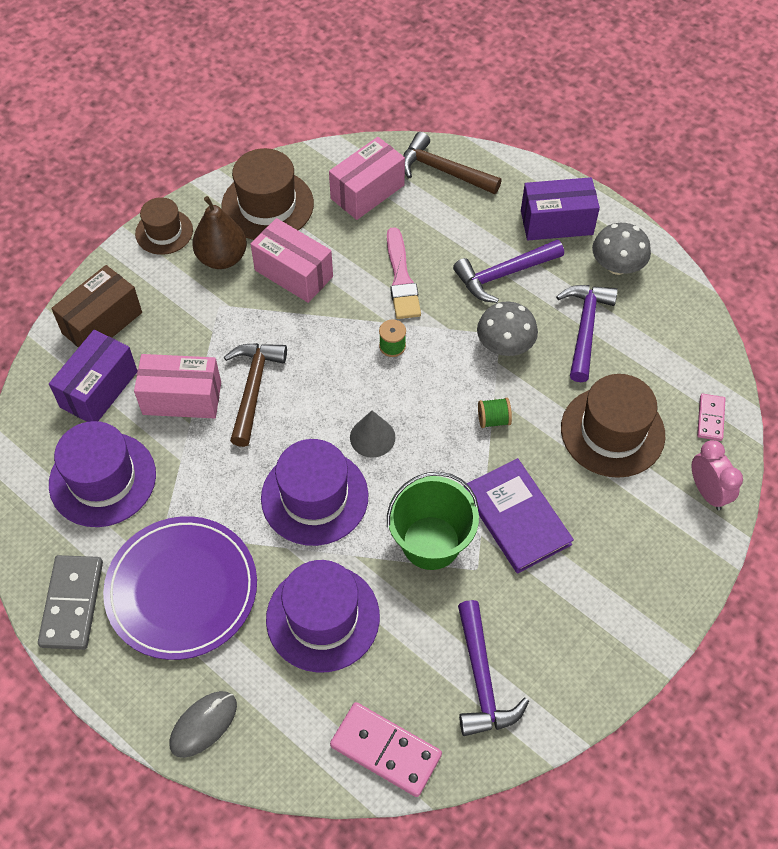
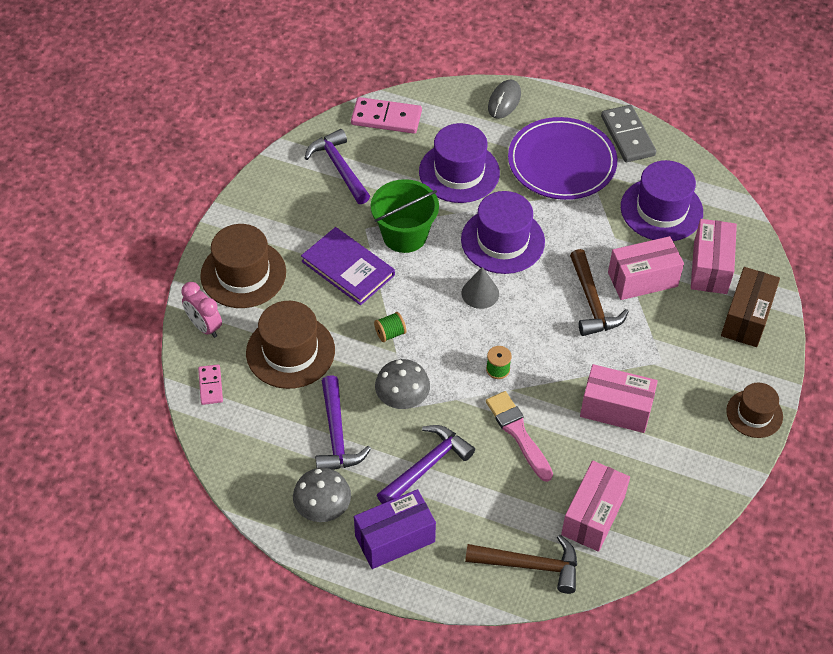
camera: 160 degrees right, 5 degrees down
purple box [49,329,138,422] -> pink box [691,219,737,294]
brown pear [192,196,247,269] -> none
brown hat [221,148,314,240] -> brown hat moved to [200,224,286,308]

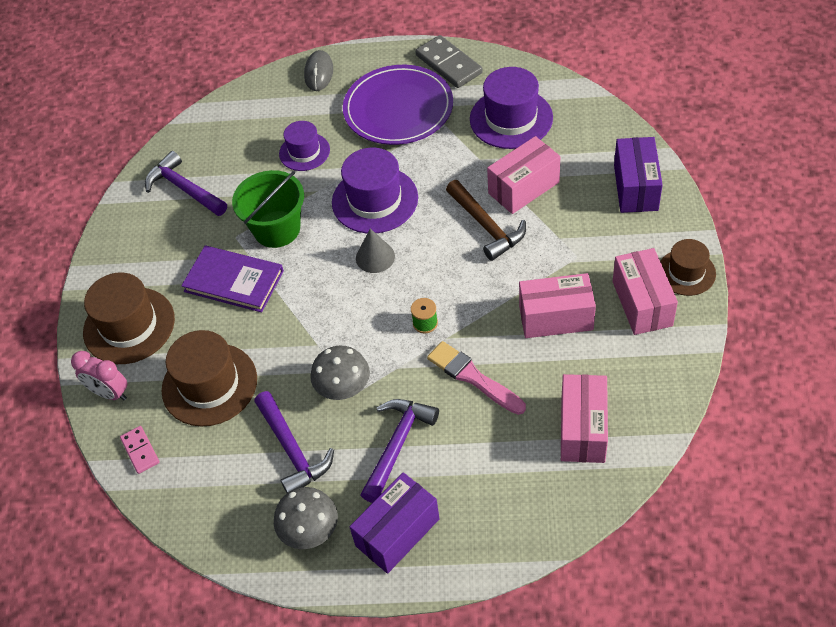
camera: 15 degrees left, 0 degrees up
pink domino [351,97,422,134] -> none
green spool [374,312,406,342] -> none
purple hat [419,123,500,203] -> purple hat [279,121,330,171], size x0.61
brown hammer [465,535,577,594] -> none
pink box [691,219,737,294] -> pink box moved to [613,248,678,335]
brown box [721,267,780,347] -> purple box [614,137,663,213]

